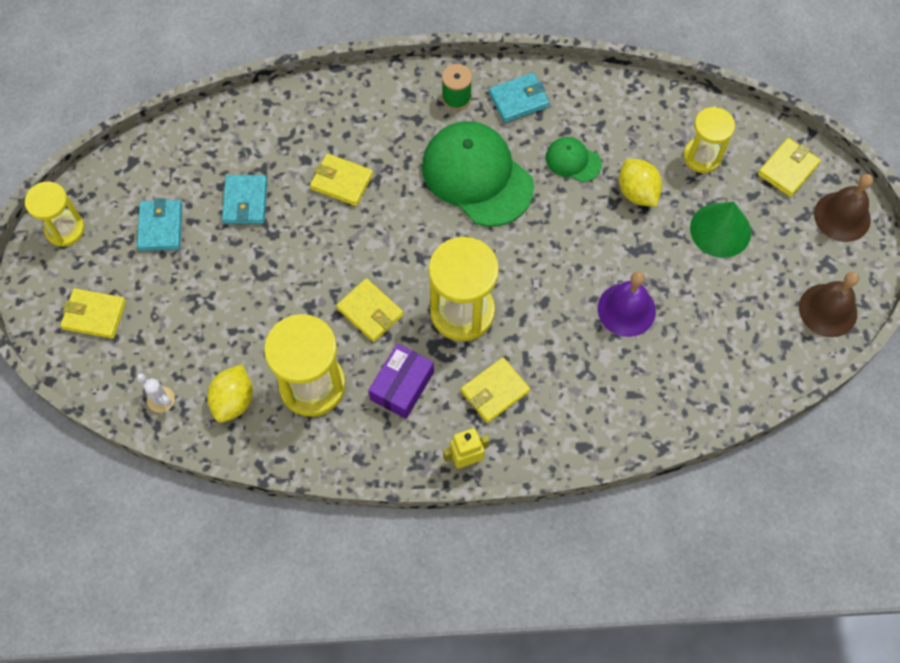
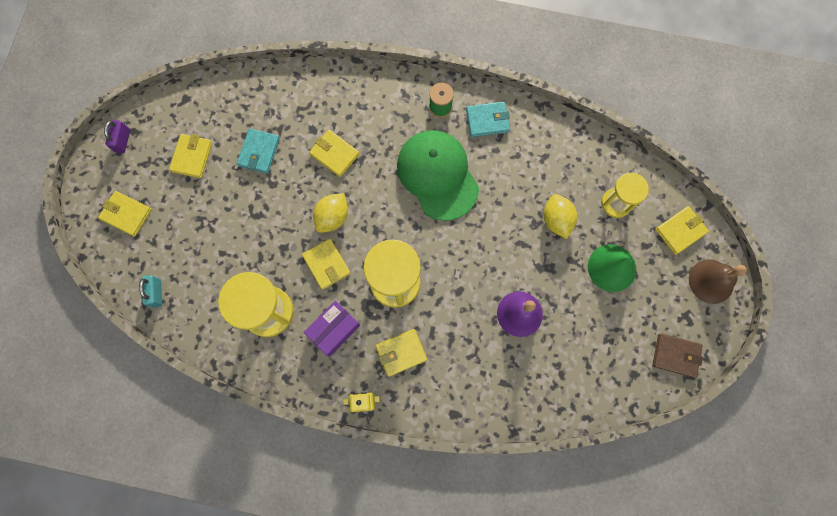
camera: 15 degrees right, 10 degrees up
yellow hourglass [25,181,85,247] -> purple padlock [104,120,130,154]
turquoise wallet [137,198,182,251] -> yellow wallet [169,134,212,178]
white cactus [137,373,175,413] -> turquoise padlock [139,275,162,308]
yellow lemon [207,364,253,423] -> yellow lemon moved to [313,193,348,233]
green cap [546,137,602,182] -> none
brown bell [799,272,859,337] -> brown wallet [652,333,703,378]

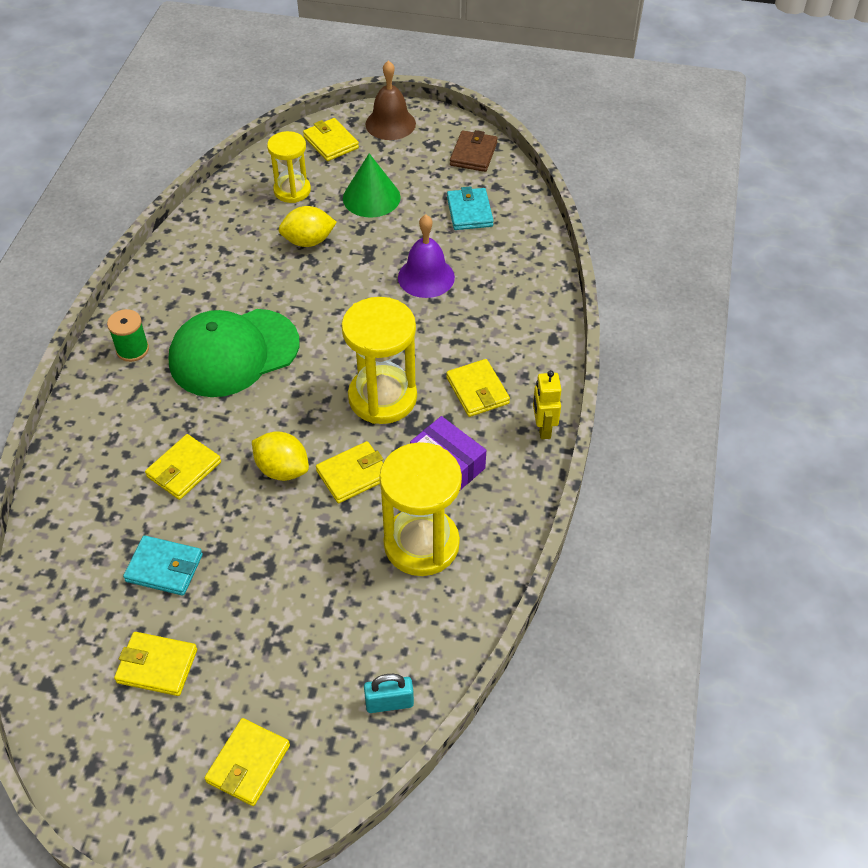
camera: 90 degrees left, 25 degrees down
purple padlock [104,120,130,154] -> none
turquoise wallet [466,102,510,137] -> turquoise wallet moved to [447,186,494,230]

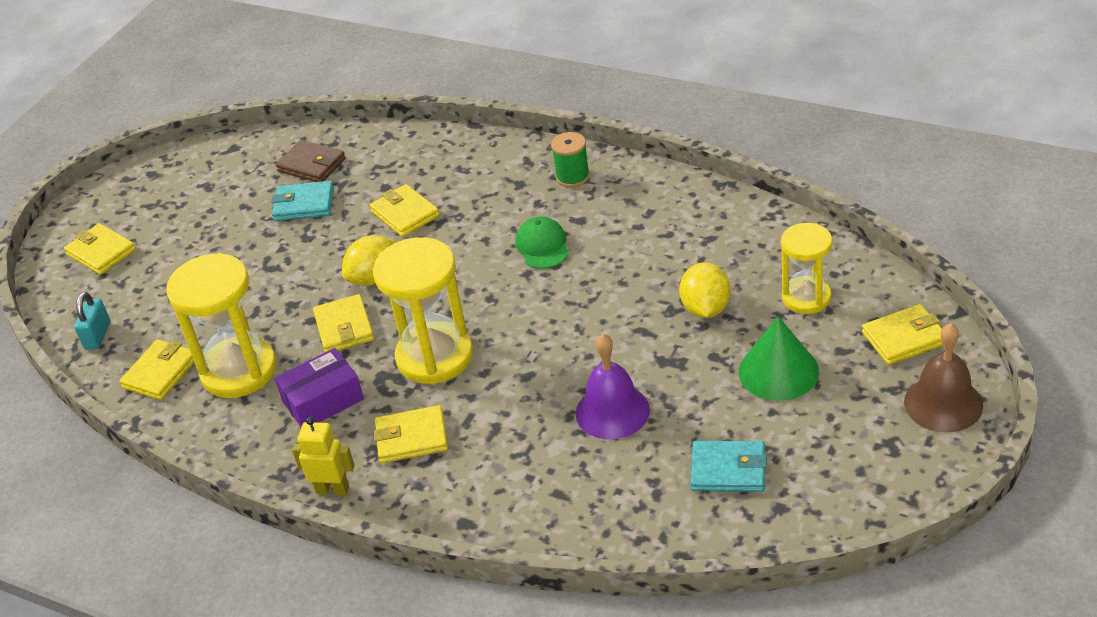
camera: 110 degrees right, 10 degrees down
yellow wallet [114,632,197,696] -> yellow wallet moved to [119,339,195,400]
turquoise wallet [123,536,203,596] -> turquoise wallet turned 60 degrees clockwise [271,181,334,221]
green cap [168,309,299,397] -> green cap [516,217,569,269], size x0.47
brown wallet [450,130,498,172] -> brown wallet moved to [276,140,346,182]

